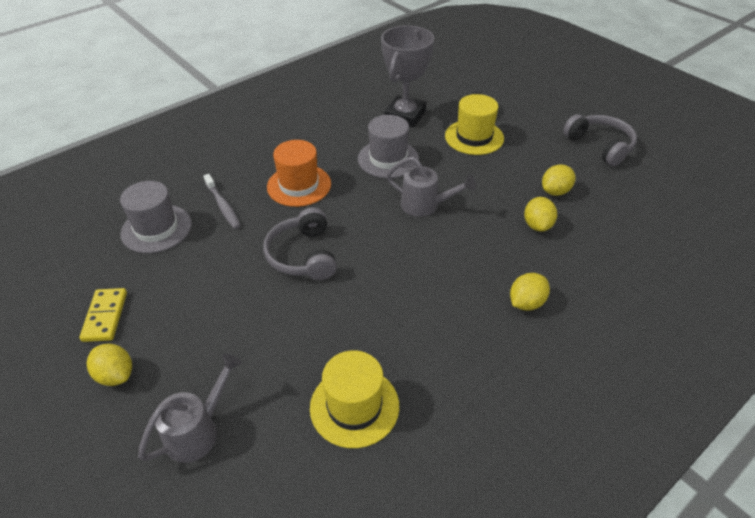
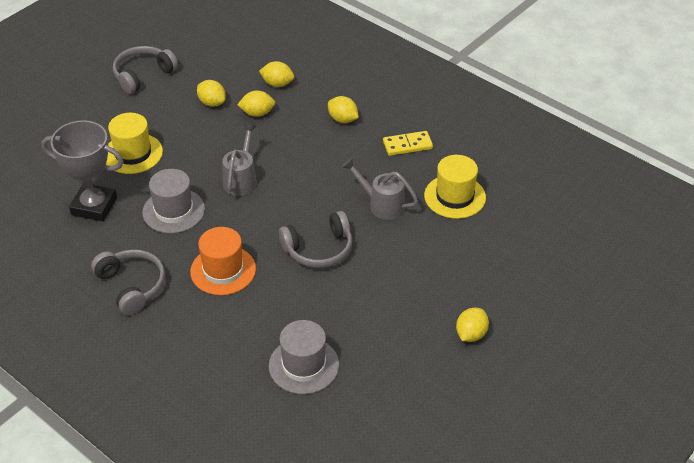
camera: 100 degrees left, 0 degrees up
yellow domino [79,288,127,342] -> yellow domino moved to [383,131,433,156]
grey watering can [138,353,242,463] -> grey watering can moved to [342,158,418,220]
grey toothbrush [203,174,241,229] -> none
none -> grey headphones [91,249,165,315]
none -> yellow lemon [259,61,294,87]

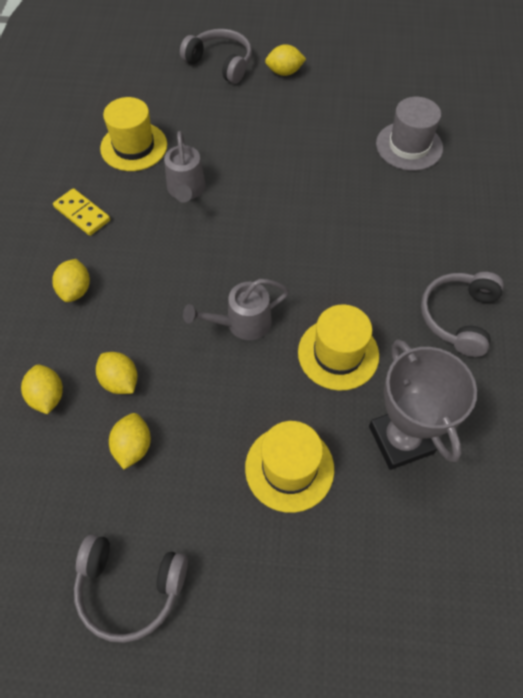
camera: 125 degrees left, 15 degrees up
grey hat [142,169,205,234] -> yellow hat [298,305,379,391]
orange hat [190,227,256,295] -> none
grey headphones [279,211,352,268] -> grey headphones moved to [180,29,252,84]

